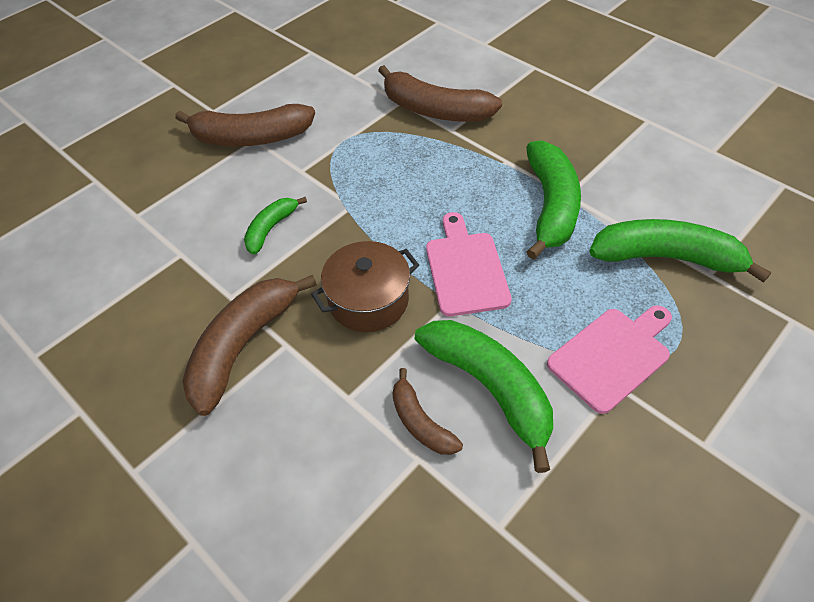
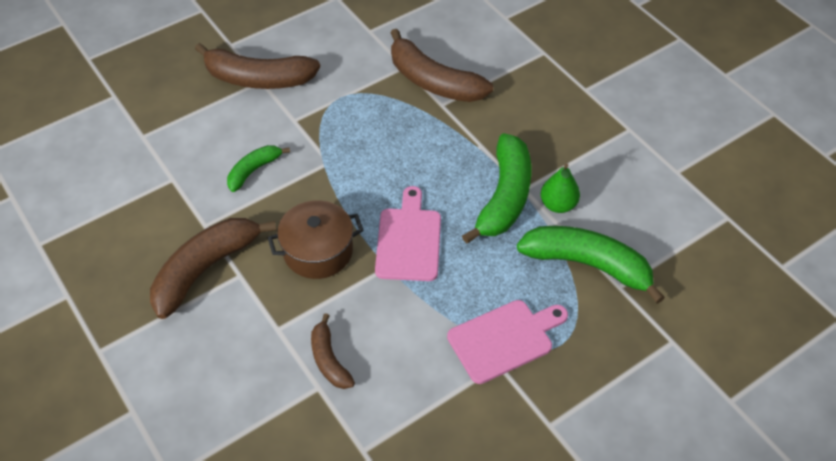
camera: 10 degrees right, 0 degrees up
green banana [415,320,553,473] -> none
none -> green pear [541,163,580,213]

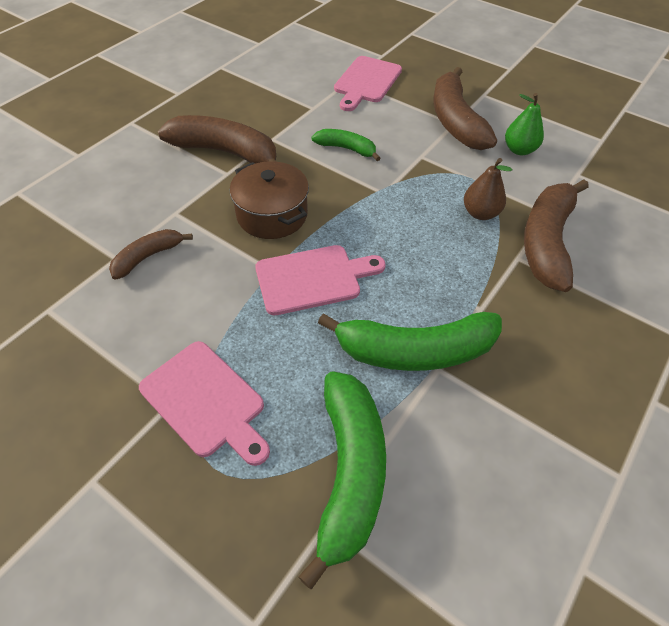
camera: 70 degrees right, 0 degrees up
green pear [541,163,580,213] -> green pear moved to [505,93,544,155]
none -> pink cutting board [334,56,402,111]
none -> brown pear [464,158,513,220]

